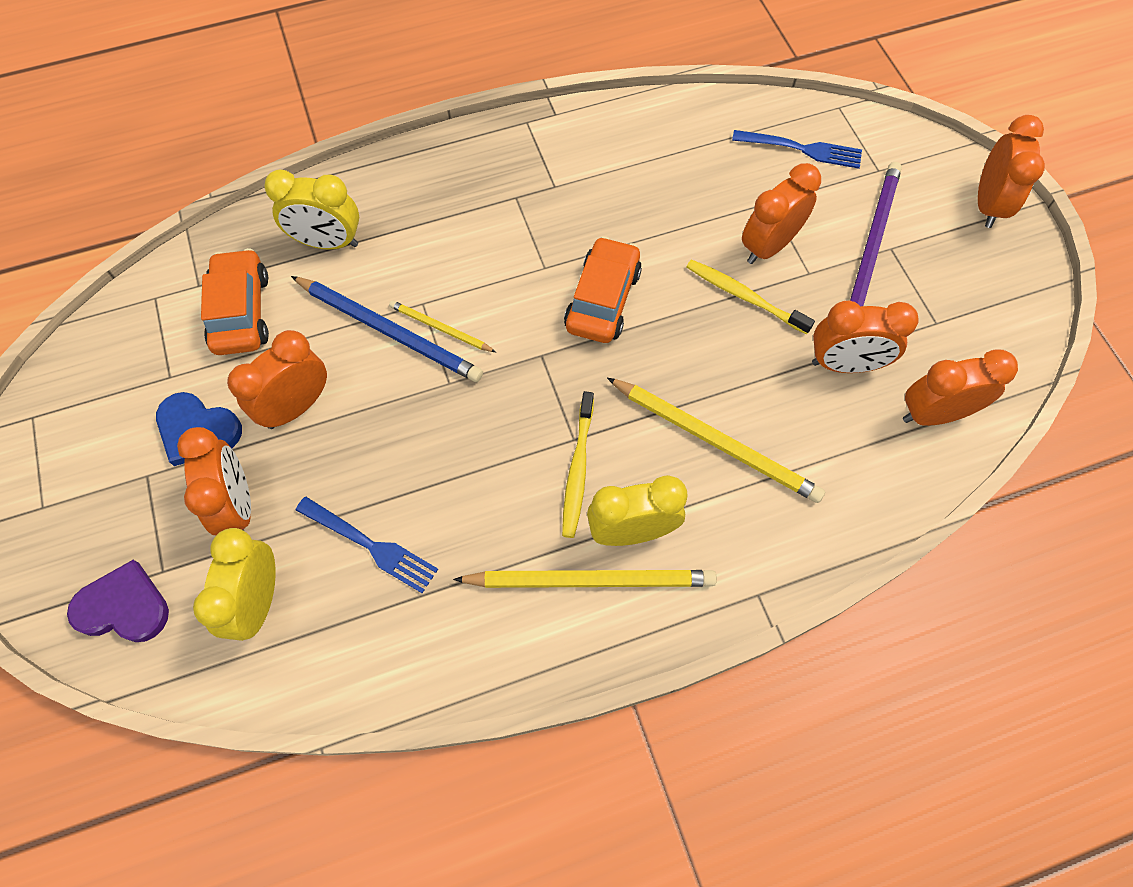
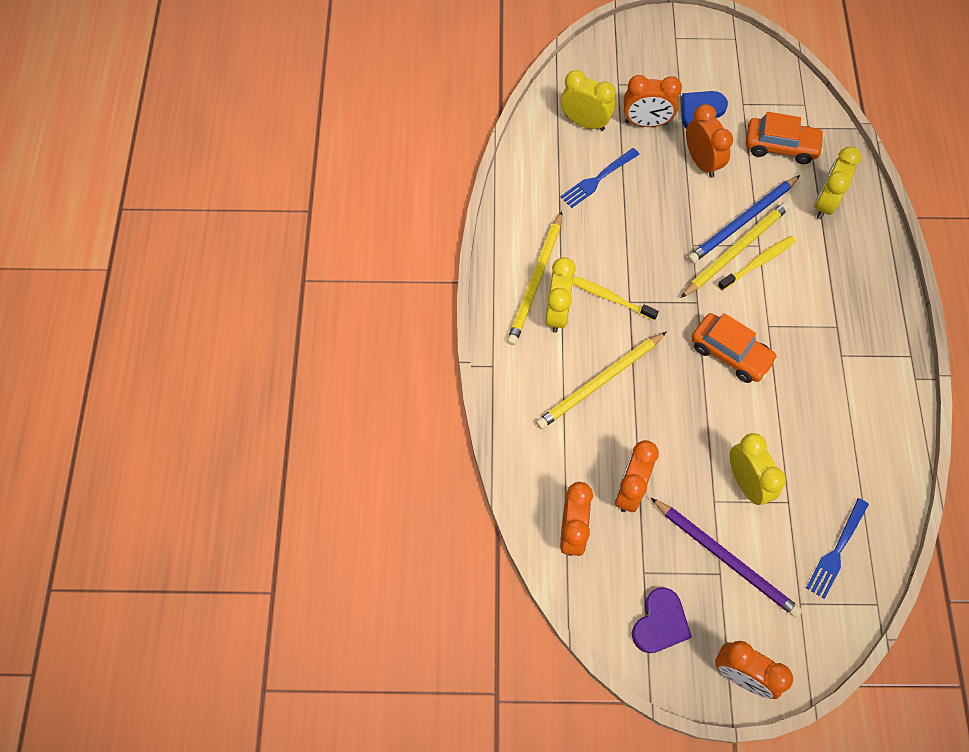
camera: 110 degrees right, 0 degrees up
purple heart [67,560,169,642] -> purple heart moved to [632,587,692,653]
yellow pencil [389,300,496,352] -> yellow pencil [681,202,790,298], size x1.87
yellow toothbrush [686,259,815,335] -> yellow toothbrush moved to [718,236,796,291]
orange clock [742,163,821,264] -> yellow clock [730,433,786,505]

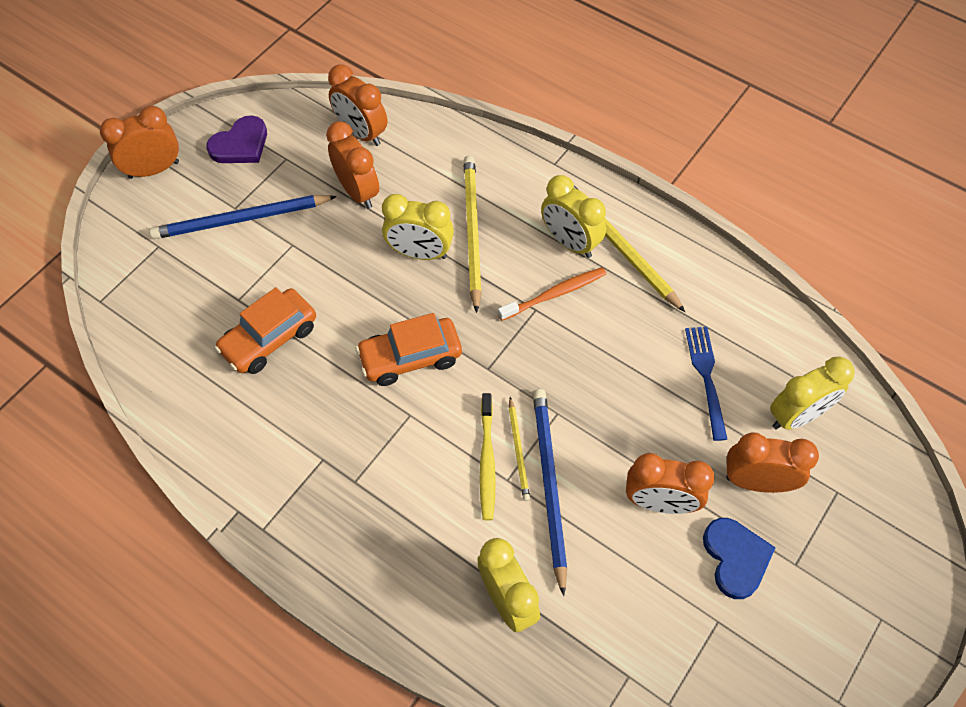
camera: 125 degrees right, 5 degrees down
yellow toothbrush [574,276,659,320] -> orange toothbrush [498,267,606,321]
orange clock [623,75,682,127] -> orange clock turned 60 degrees clockwise [726,432,819,493]
purple heart [632,587,692,653] -> purple heart turned 105 degrees counterclockwise [206,115,267,163]
purple pencil [651,498,802,618] -> blue pencil [149,195,337,239]
yellow pencil [681,202,790,298] -> yellow pencil [509,397,530,501], size x0.53
yellow clock [730,433,786,505] -> yellow clock moved to [382,194,454,260]
orange car [746,112,825,164] -> orange car moved to [215,287,316,374]
blue fork [806,498,869,599] -> none

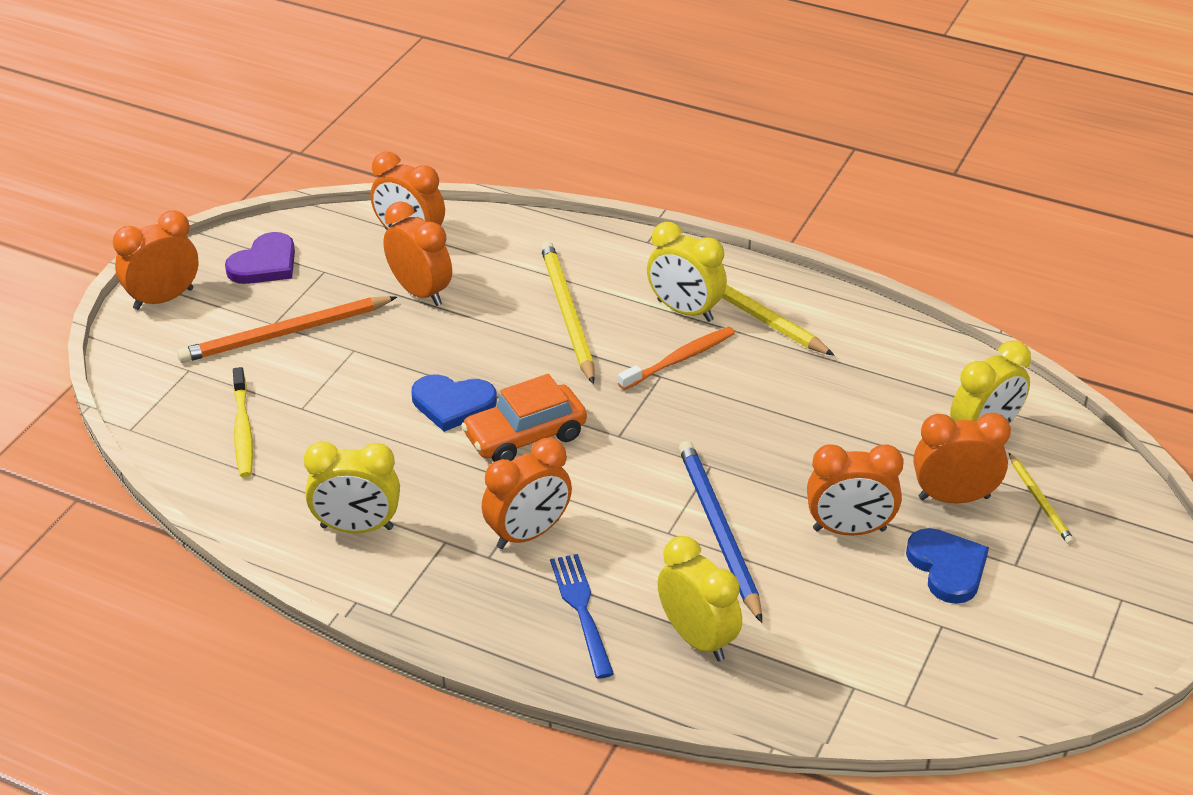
camera: 10 degrees left, 20 degrees down
blue pencil [149,195,337,239] -> orange pencil [177,296,397,363]
orange car [215,287,316,374] -> none
yellow clock [382,194,454,260] -> yellow clock moved to [304,441,400,533]
yellow toothbrush [479,393,496,520] -> yellow toothbrush moved to [233,367,253,477]
yellow pencil [509,397,530,501] -> yellow pencil moved to [1009,453,1074,545]
blue fork [685,327,727,441] -> blue fork moved to [550,554,614,679]
none -> blue heart [412,374,497,432]
none -> orange clock [482,438,572,549]

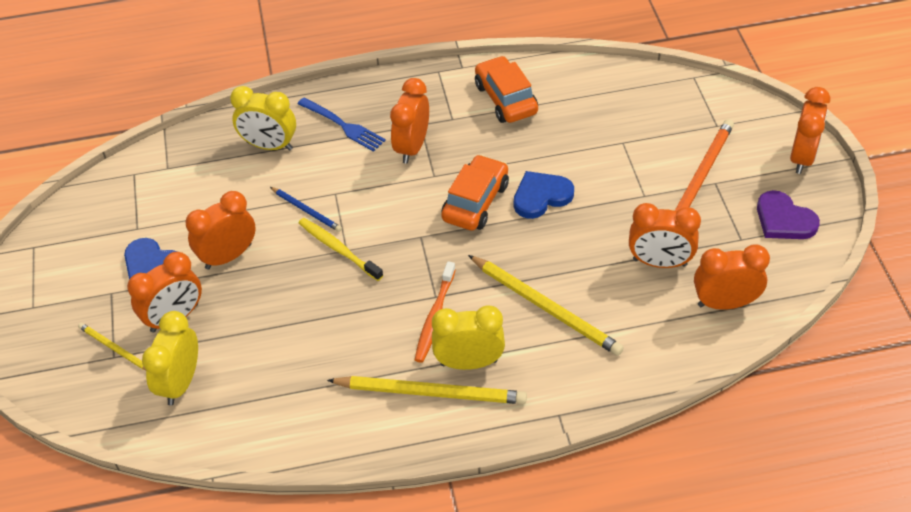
camera: 145 degrees right, 10 degrees up
purple heart [225,232,295,284] -> purple heart turned 45 degrees counterclockwise [757,190,820,239]
yellow toothbrush [233,367,253,477] -> yellow toothbrush moved to [299,218,383,281]
yellow clock [304,441,400,533] -> orange car [475,56,538,123]
blue pencil [679,441,762,623] -> blue pencil [270,187,342,232], size x0.53

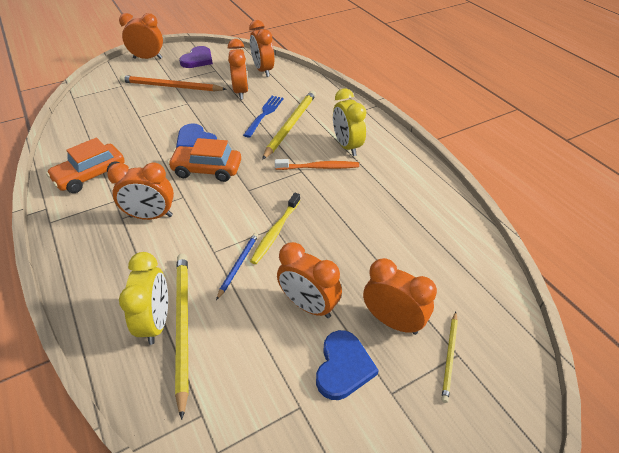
camera: 110 degrees left, 5 degrees down
yellow clock [142,311,198,406] -> none
blue fork [298,97,386,152] -> blue fork moved to [243,96,284,138]
yellow pencil [327,376,527,404] -> yellow pencil moved to [175,254,188,420]

